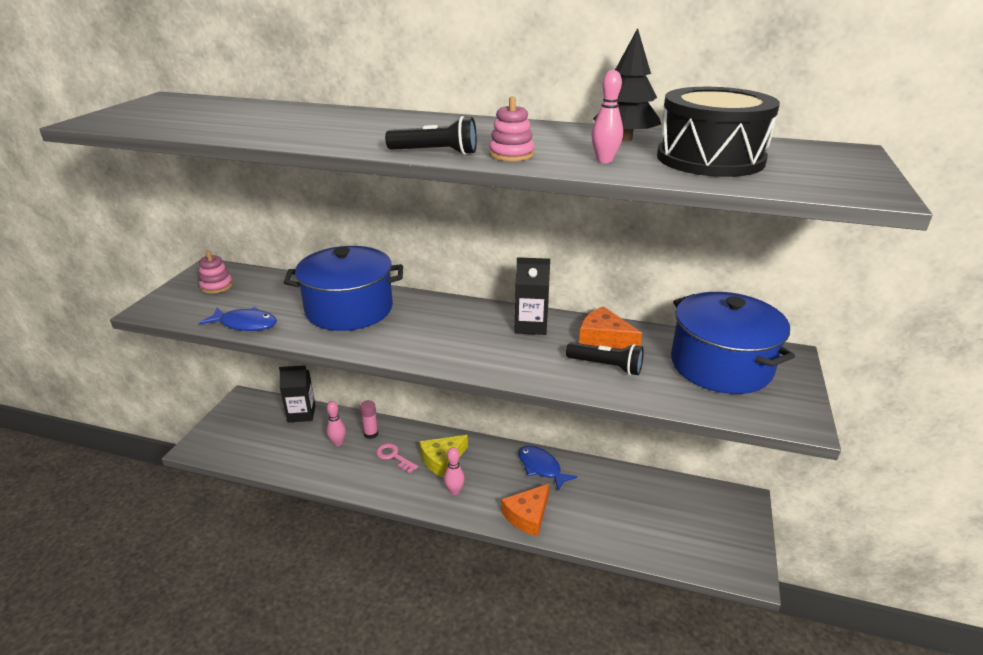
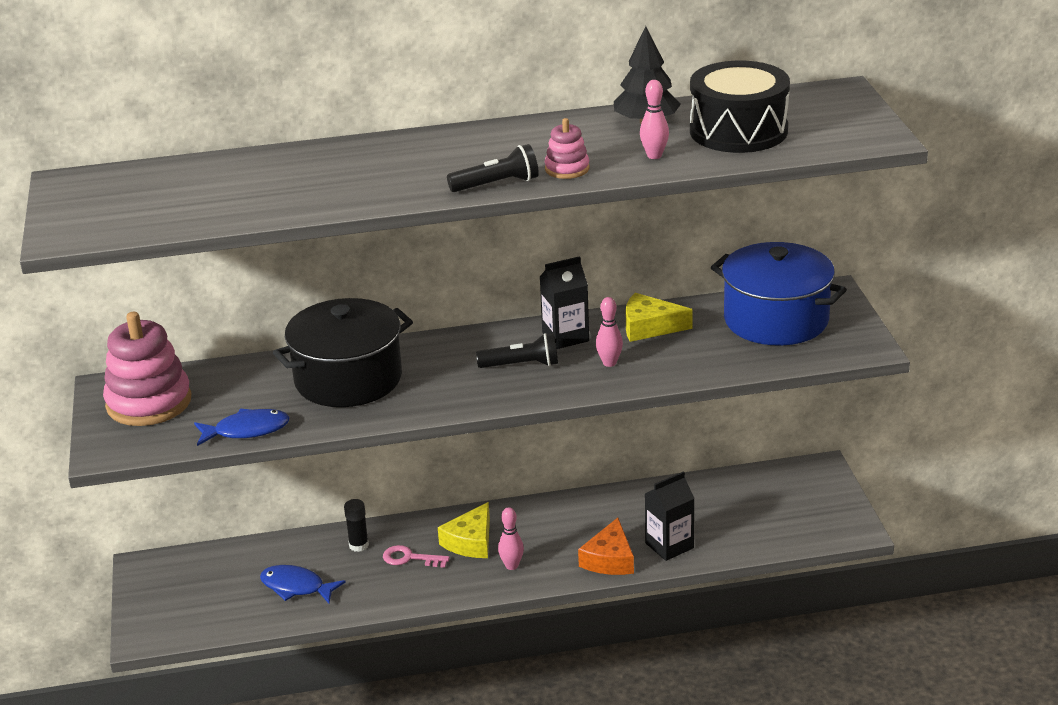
camera: 25 degrees left, 0 degrees up
pink stacking toy [199,251,233,294] -> pink stacking toy [103,312,191,426], size x2.03
black carton [279,365,316,423] -> black carton moved to [645,471,695,561]
blue pot [283,246,403,331] -> black pot [273,298,413,407]
pink bowling pin [326,401,346,446] -> pink bowling pin moved to [596,297,623,367]
pink glue stick [360,400,378,439] -> black glue stick [344,499,369,552]
blue fish [519,446,577,491] -> blue fish moved to [260,565,346,603]
black flashlight [566,342,644,375] -> black flashlight moved to [476,333,558,368]
orange cheese [579,306,642,349] -> yellow cheese [626,293,693,342]

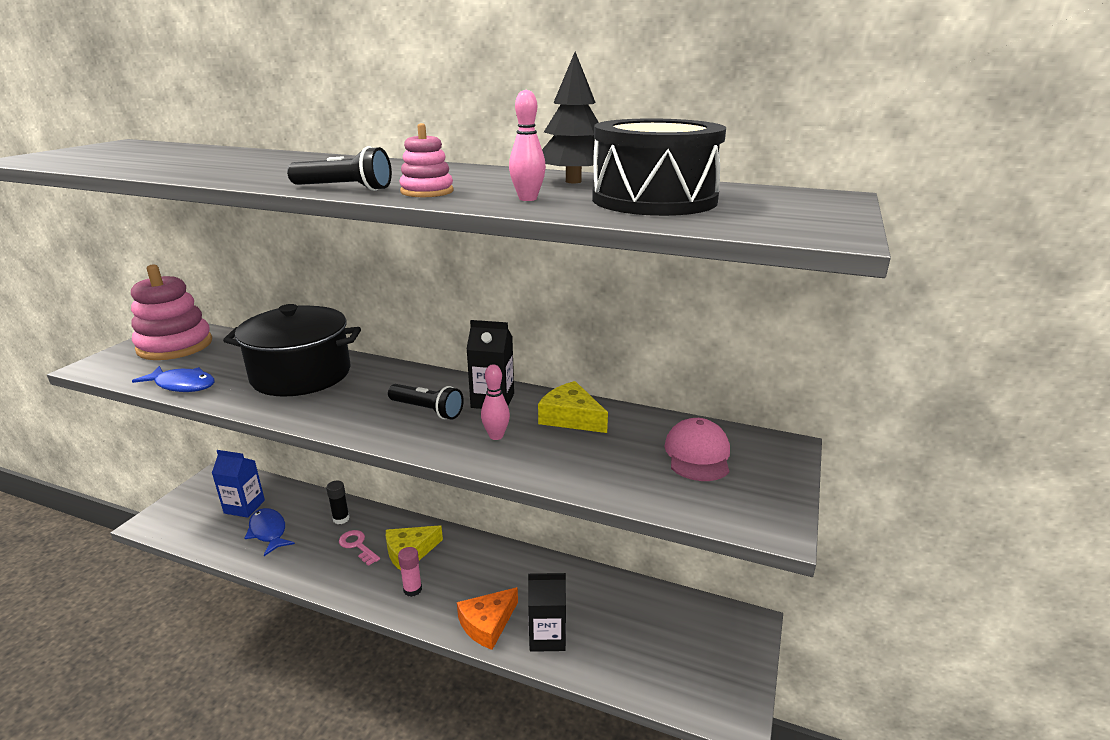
camera: 30 degrees right, 5 degrees down
pink bowling pin [498,507,524,570] -> pink glue stick [398,547,422,597]
blue pot [711,242,847,346] -> pink cap [664,418,730,481]
none -> blue carton [212,450,265,518]

